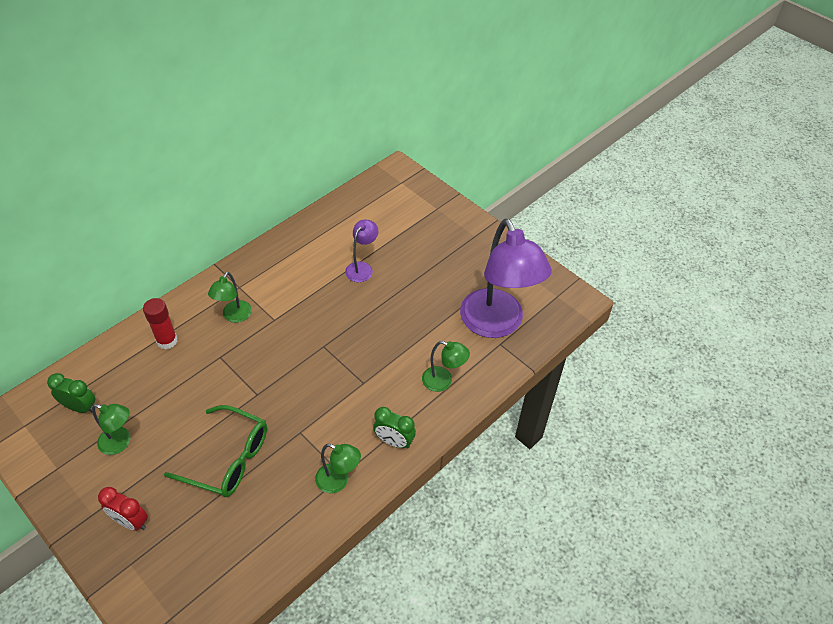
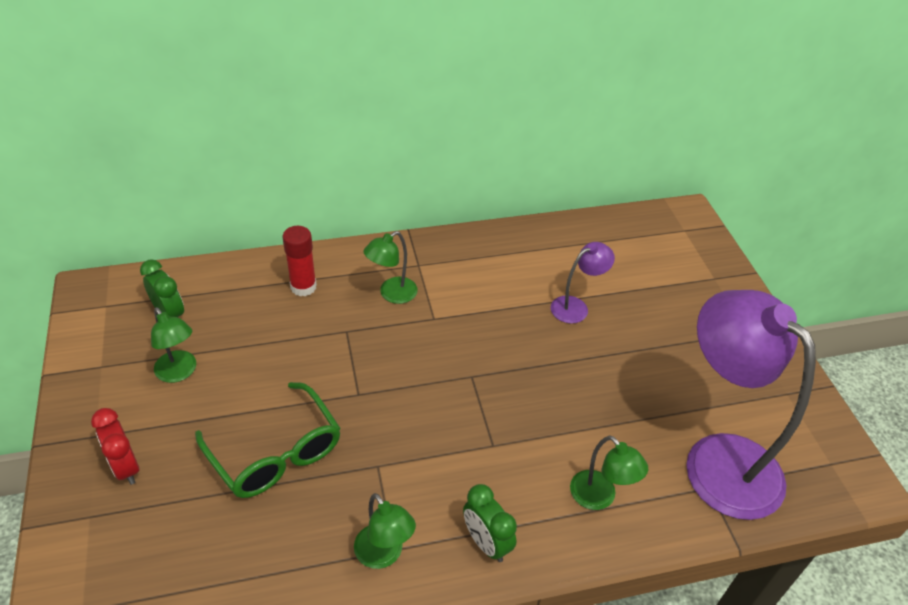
camera: 30 degrees right, 5 degrees down
purple lamp [460,219,552,338] -> purple lamp turned 135 degrees clockwise [686,290,816,520]

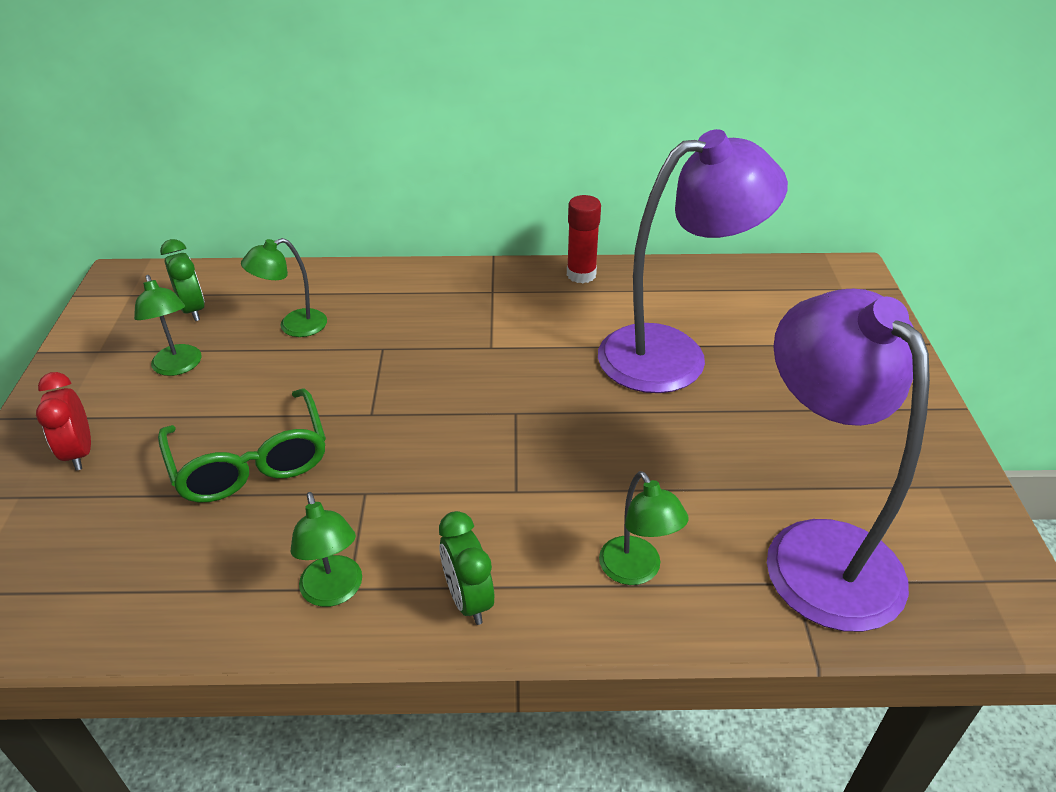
camera: 15 degrees right, 5 degrees down
red glue stick [282,226,317,296] -> red glue stick moved to [567,195,601,283]
green lamp [363,231,418,304] -> green lamp moved to [241,238,327,337]
purple lamp [551,242,615,324] -> purple lamp [598,129,788,393], size x2.21

